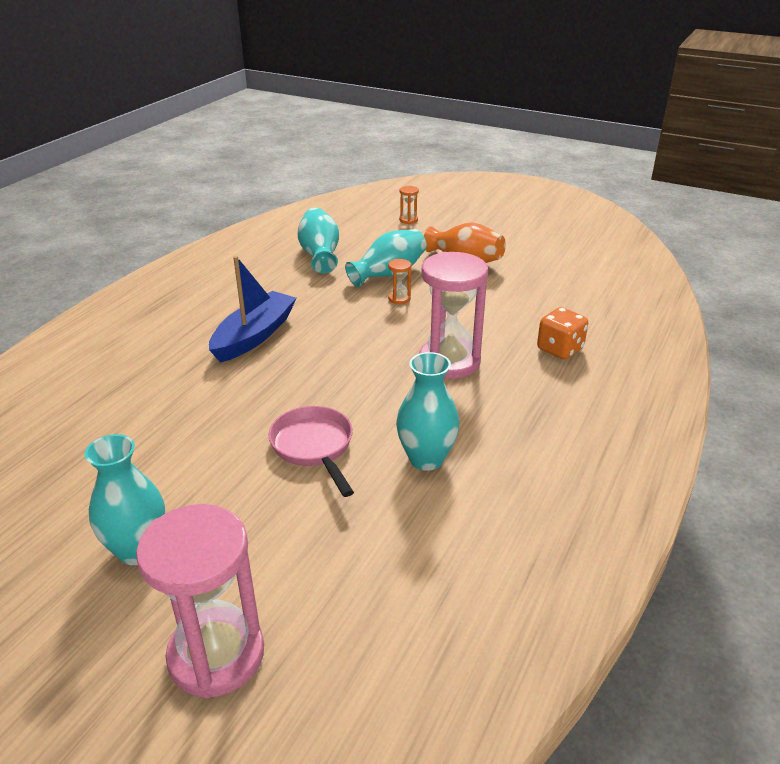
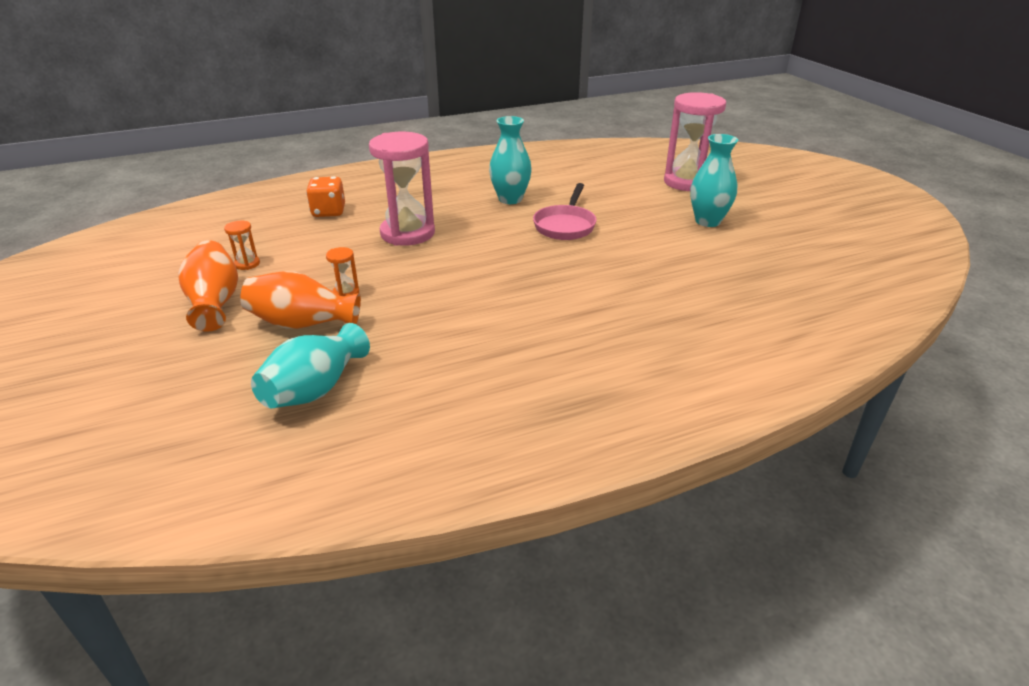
camera: 140 degrees left, 0 degrees up
blue boat [209,256,297,362] -> none
turquoise vase [345,229,427,287] -> orange vase [240,271,361,329]
orange hourglass [399,186,419,224] -> orange hourglass moved to [224,221,260,270]

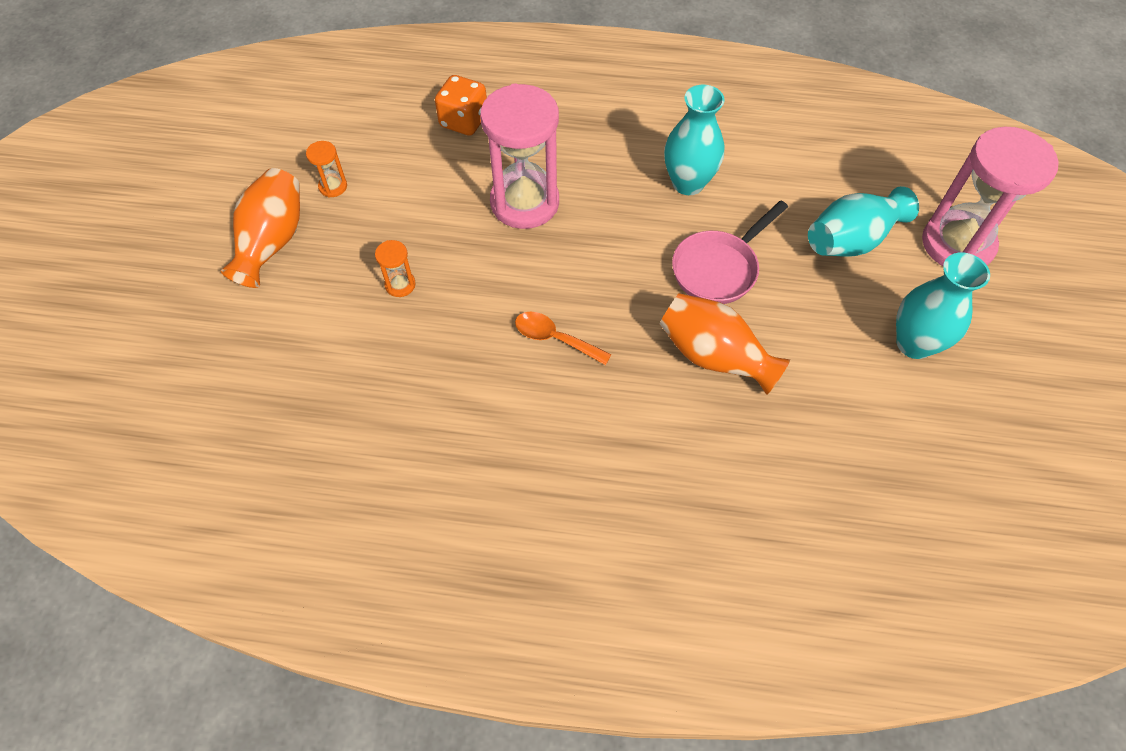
camera: 30 degrees right, 25 degrees up
orange vase [240,271,361,329] -> orange vase moved to [659,293,790,395]
turquoise vase [251,323,370,408] -> turquoise vase moved to [808,186,919,257]
none -> orange spoon [515,312,612,365]

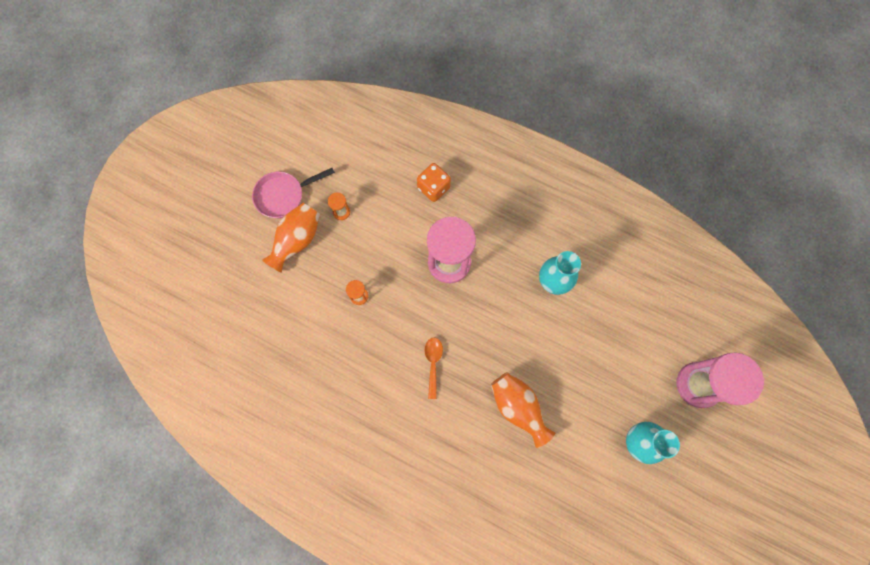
camera: 20 degrees right, 15 degrees up
orange spoon [515,312,612,365] -> orange spoon turned 45 degrees clockwise [425,337,443,399]
pink pan [672,200,788,304] -> pink pan moved to [252,168,335,218]
turquoise vase [808,186,919,257] -> none

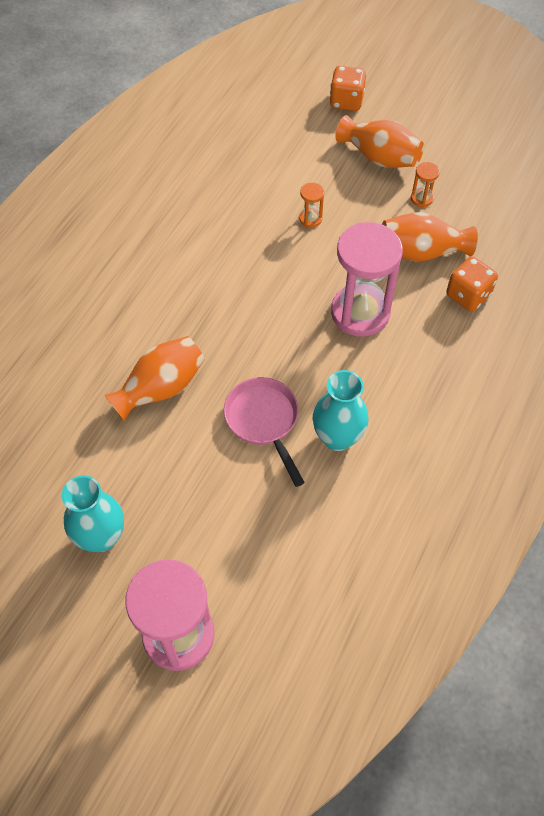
camera: 90 degrees right, 15 degrees down
pink pan [252,168,335,218] -> pink pan moved to [224,377,305,487]
orange spoon [425,337,443,399] -> none
none -> orange dice [329,66,366,111]
none -> orange vase [382,212,478,262]

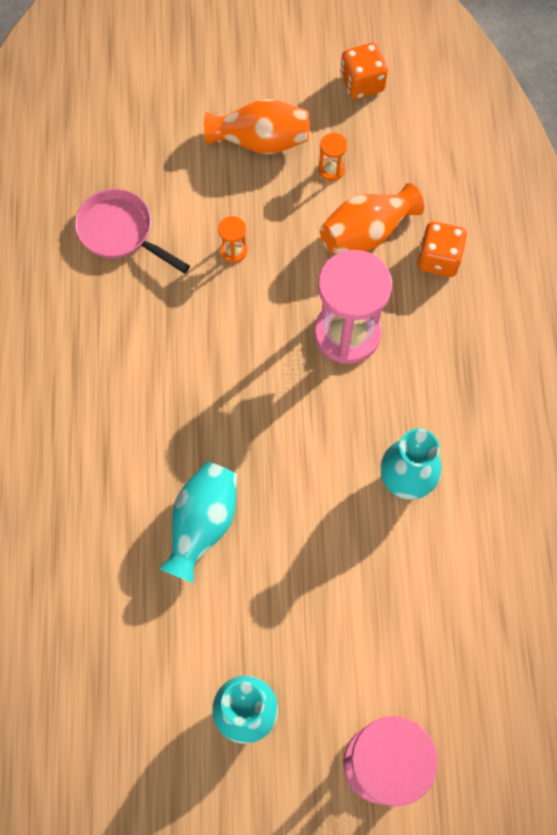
camera: 30 degrees left, 10 degrees up
orange vase [104,336,205,421] -> turquoise vase [159,461,237,583]
pink pan [224,377,305,487] -> pink pan moved to [75,189,190,273]
orange dice [329,66,366,111] -> orange dice moved to [340,43,388,99]

